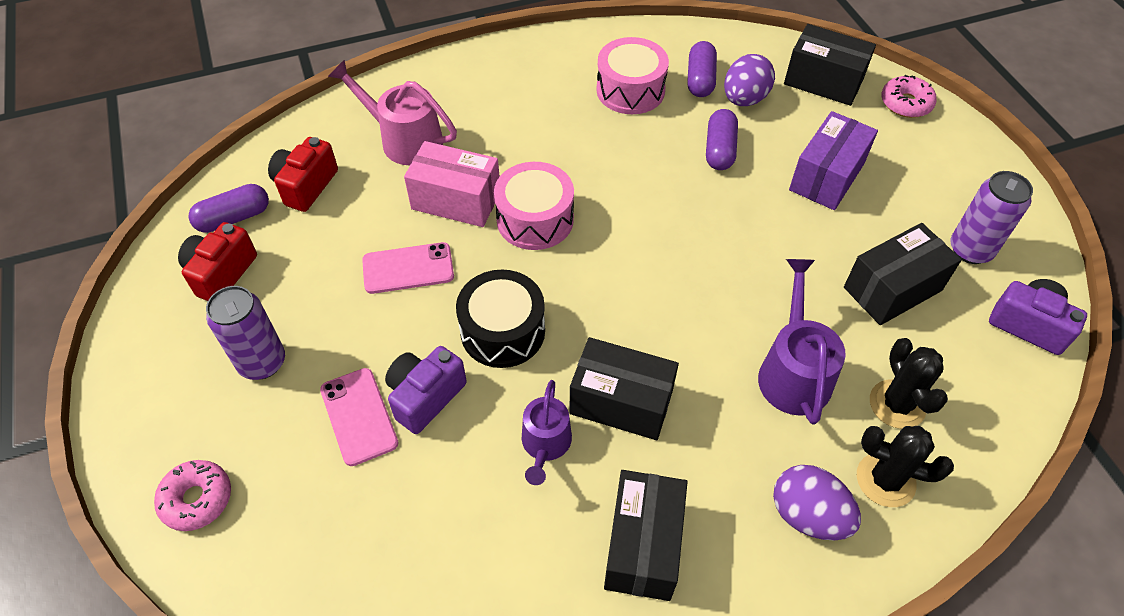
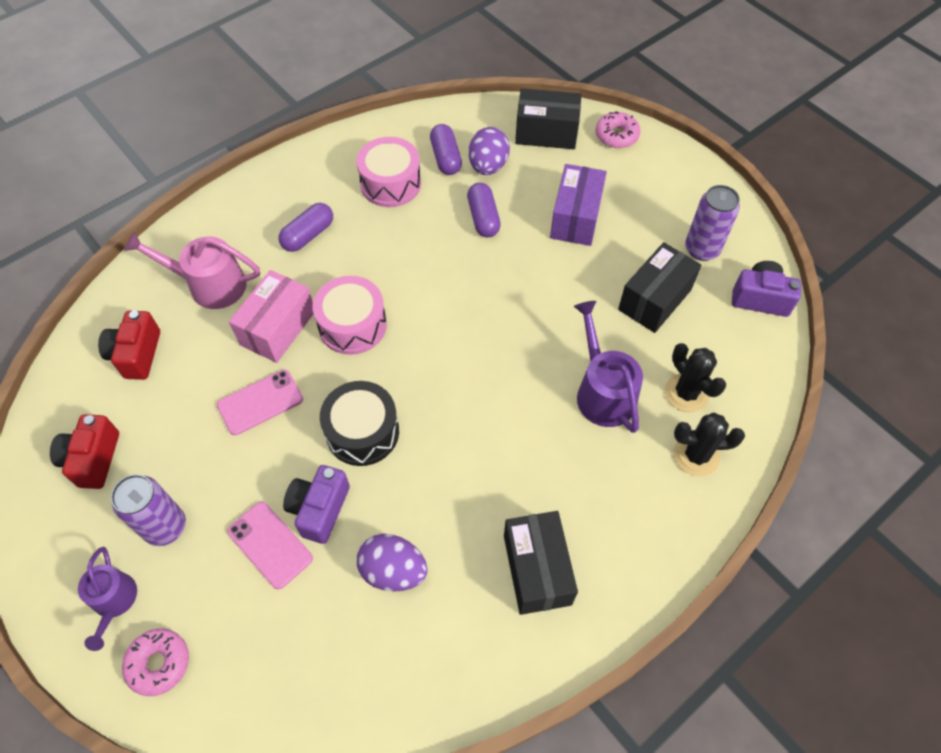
camera: 20 degrees left, 5 degrees up
purple capsule [188,184,269,233] -> purple capsule moved to [278,203,333,252]
pink box [404,141,499,227] -> pink box turned 60 degrees counterclockwise [229,270,313,363]
purple watering can [522,380,572,485] -> purple watering can moved to [78,547,137,651]
black box [569,337,679,440] -> none
purple egg [773,465,861,540] -> purple egg moved to [357,534,428,591]

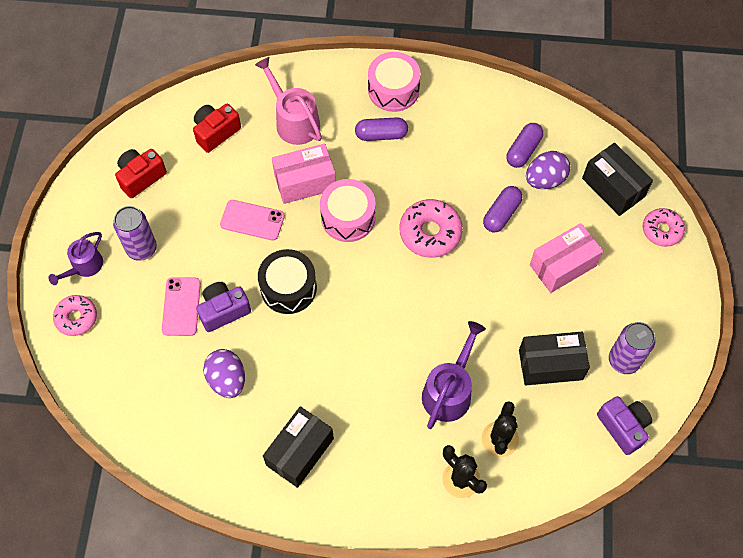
camera: 45 degrees right, 5 degrees up
pink drum [356,137,421,207] -> pink drum moved to [368,52,421,112]
purple box [550,164,607,246] -> pink box [530,223,603,293]
none -> pink donut [400,199,463,258]

